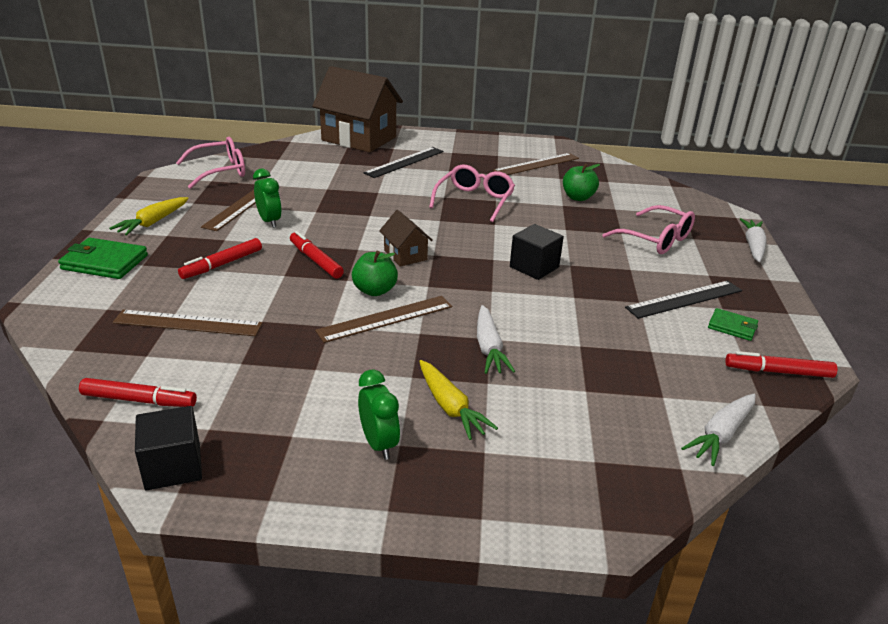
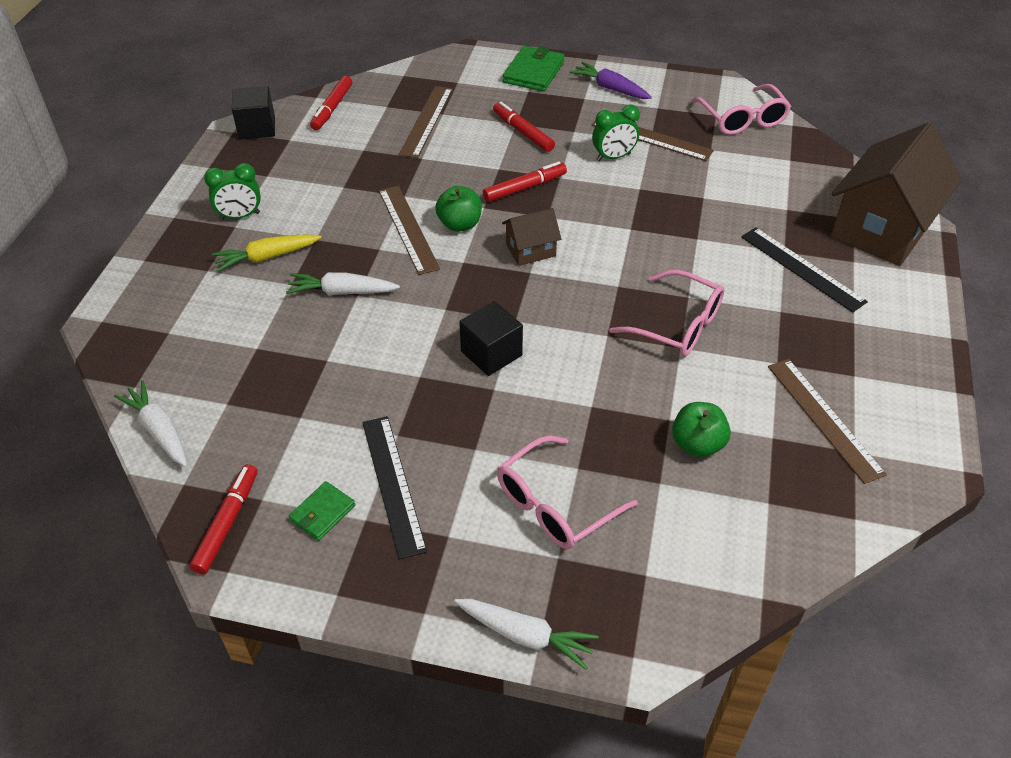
camera: 100 degrees right, 15 degrees up
yellow carrot [109,197,188,235] -> purple carrot [570,62,652,99]

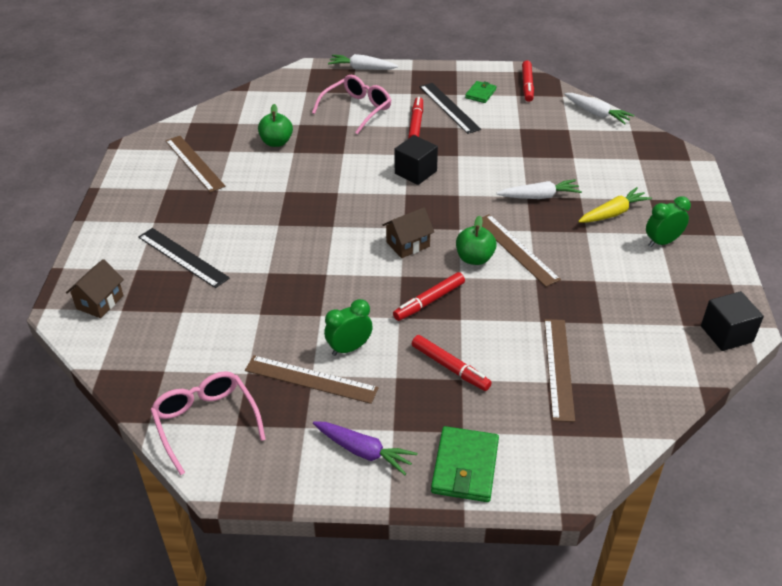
camera: 170 degrees right, 5 degrees down
red marker [310,76,352,130] -> red marker moved to [408,97,423,139]
pink glasses [609,270,725,356] -> none
brown house [831,123,962,266] -> brown house [66,259,124,318], size x0.47

